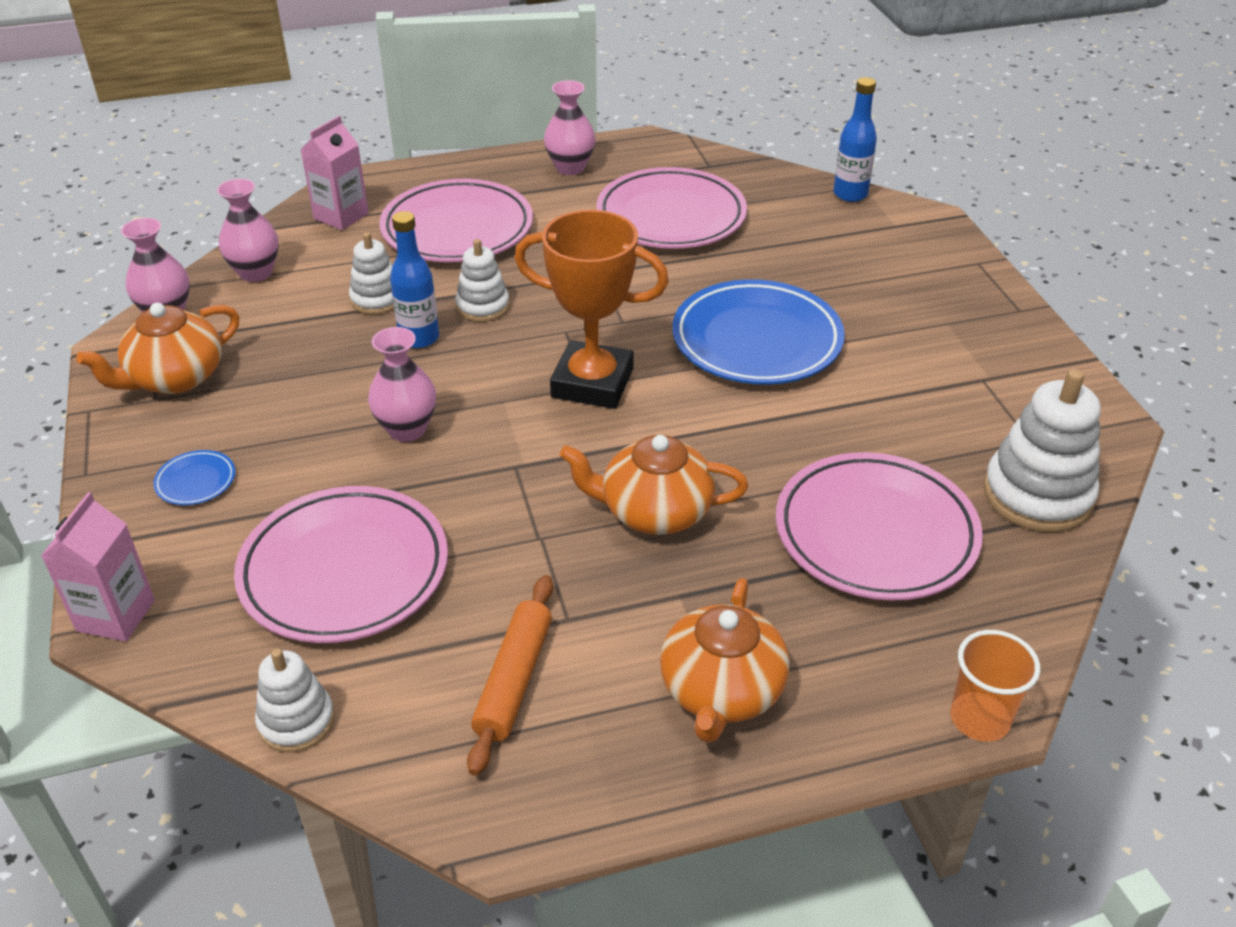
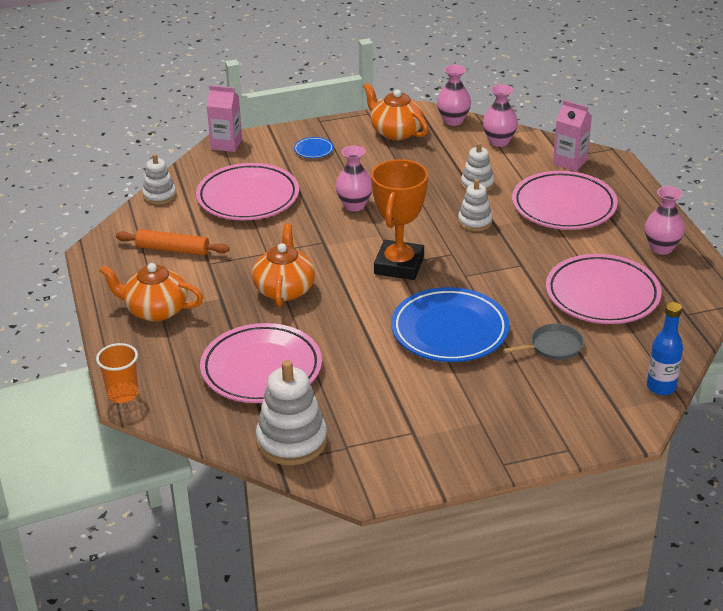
camera: 90 degrees right, 5 degrees down
blue bottle [390,211,439,348] -> none
none -> grey pan [503,324,584,360]

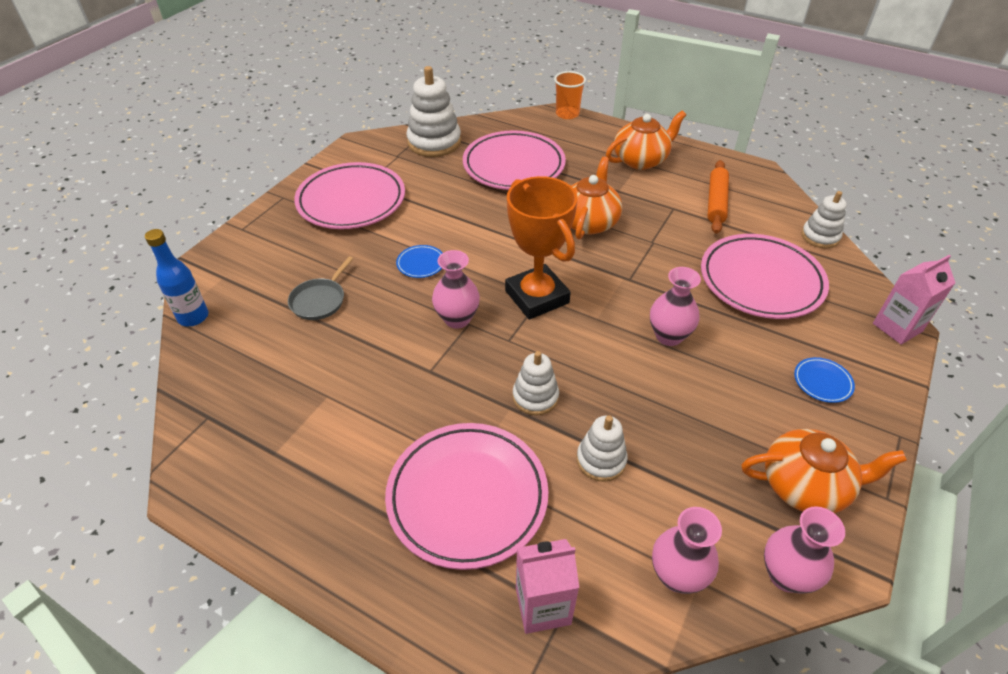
camera: 135 degrees right, 10 degrees up
orange rolling pin [116,229,229,256] -> orange rolling pin turned 45 degrees counterclockwise [707,160,729,234]
orange teapot [252,224,315,307] -> orange teapot turned 120 degrees counterclockwise [571,157,623,240]
blue plate [391,287,509,362] -> blue plate [396,245,442,278], size x0.41
pink plate [546,254,662,324] -> pink plate moved to [294,162,405,229]
pink vase [645,186,685,255] -> pink vase moved to [432,250,480,329]

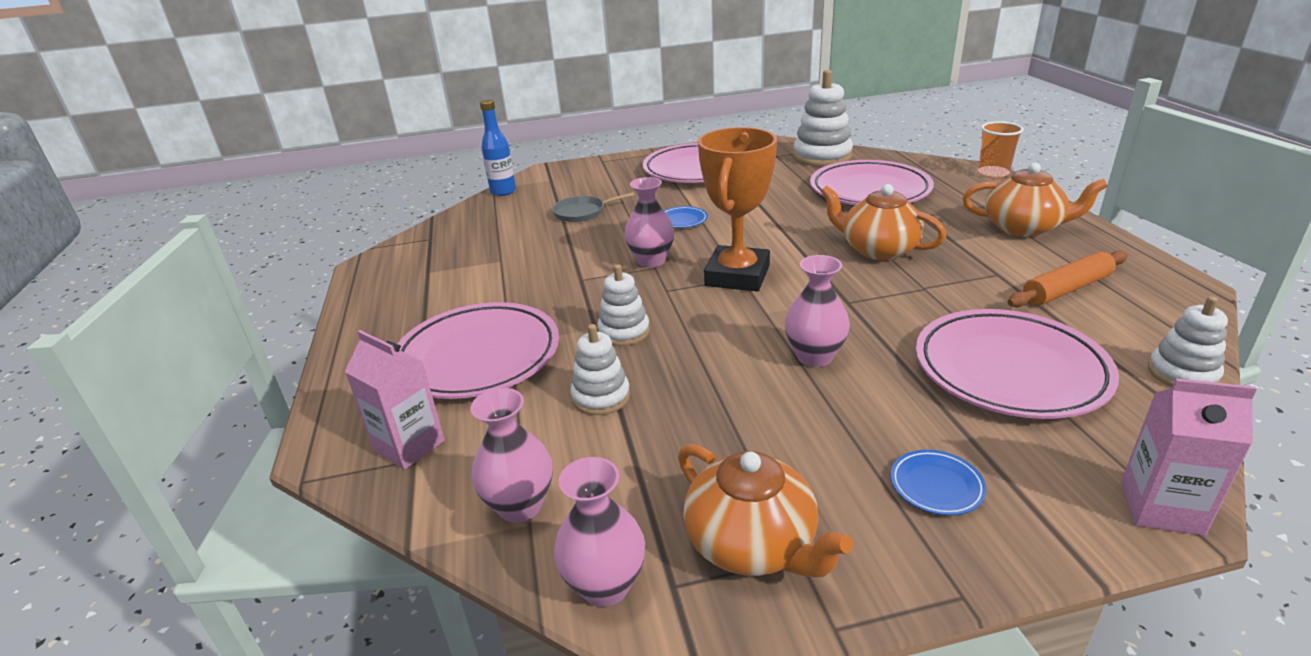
camera: 50 degrees right, 15 degrees down
orange teapot [571,157,623,240] -> orange teapot turned 120 degrees counterclockwise [821,184,946,260]

